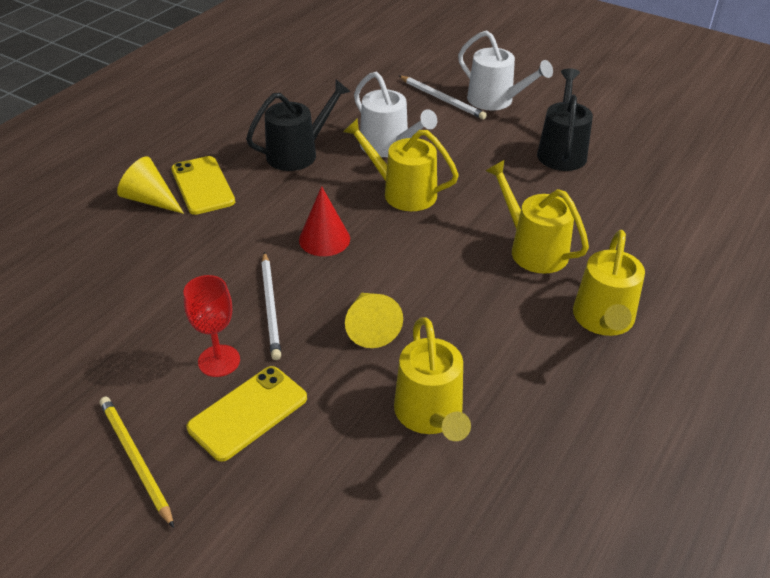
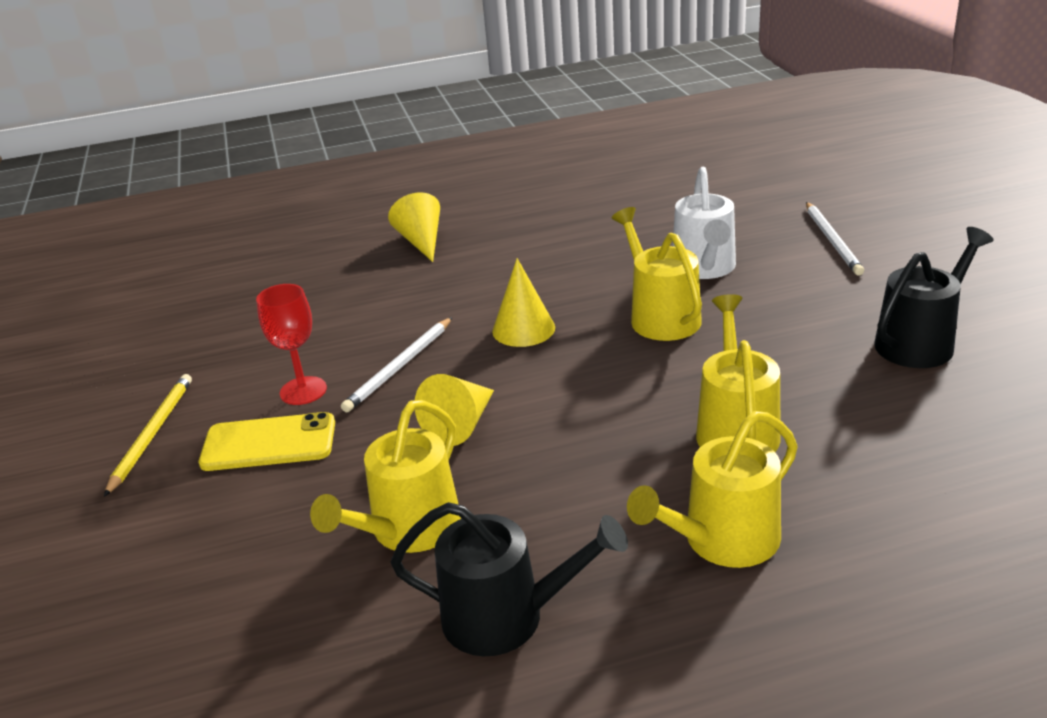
camera: 45 degrees right, 10 degrees down
yellow phone [171,156,235,215] -> none
black watering can [246,80,351,171] -> black watering can moved to [391,502,628,656]
red cone [299,186,350,256] -> yellow cone [492,258,555,347]
white watering can [458,30,553,111] -> none

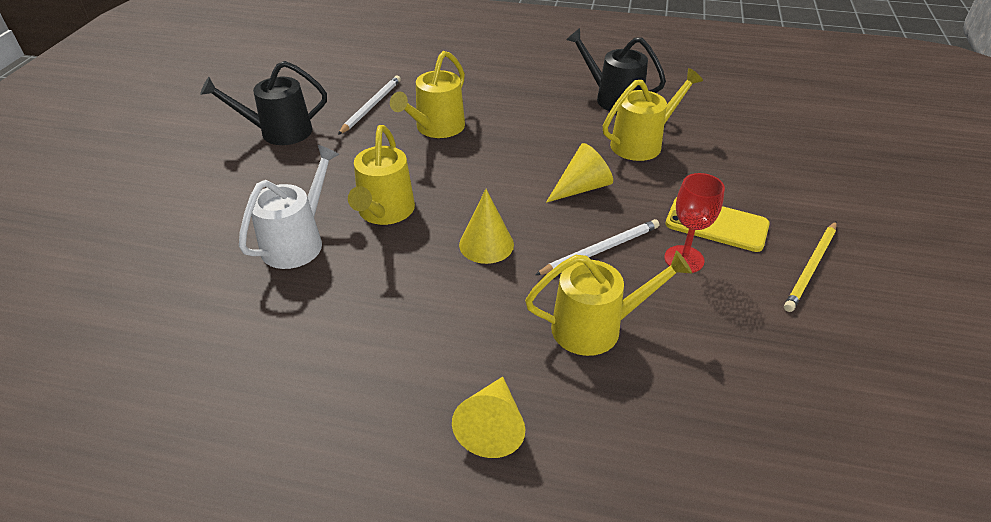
camera: 155 degrees left, 10 degrees up
yellow watering can [627,411,798,568] -> yellow watering can moved to [525,250,692,356]
white pencil [806,202,864,276] -> white pencil moved to [338,76,401,135]

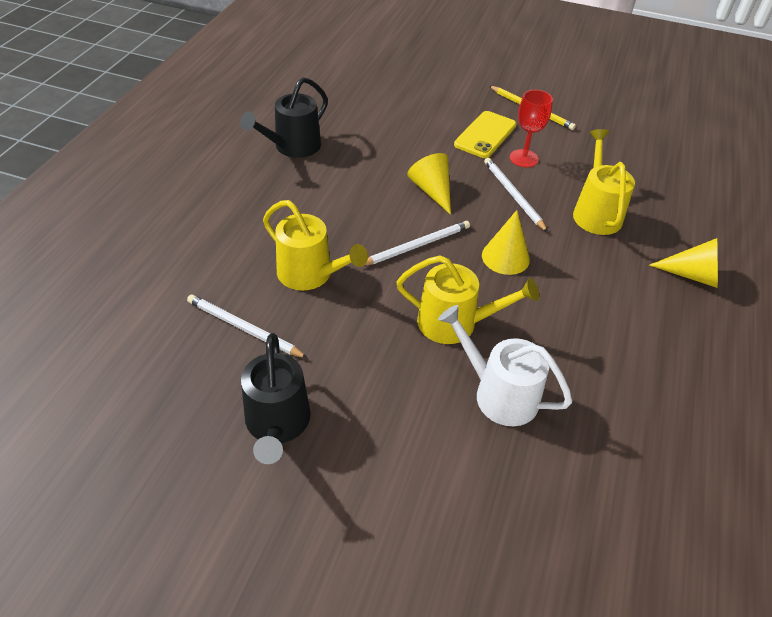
camera: 85 degrees left, 5 degrees up
yellow watering can [603,68,703,161] -> none
none -> white pencil [364,221,470,266]

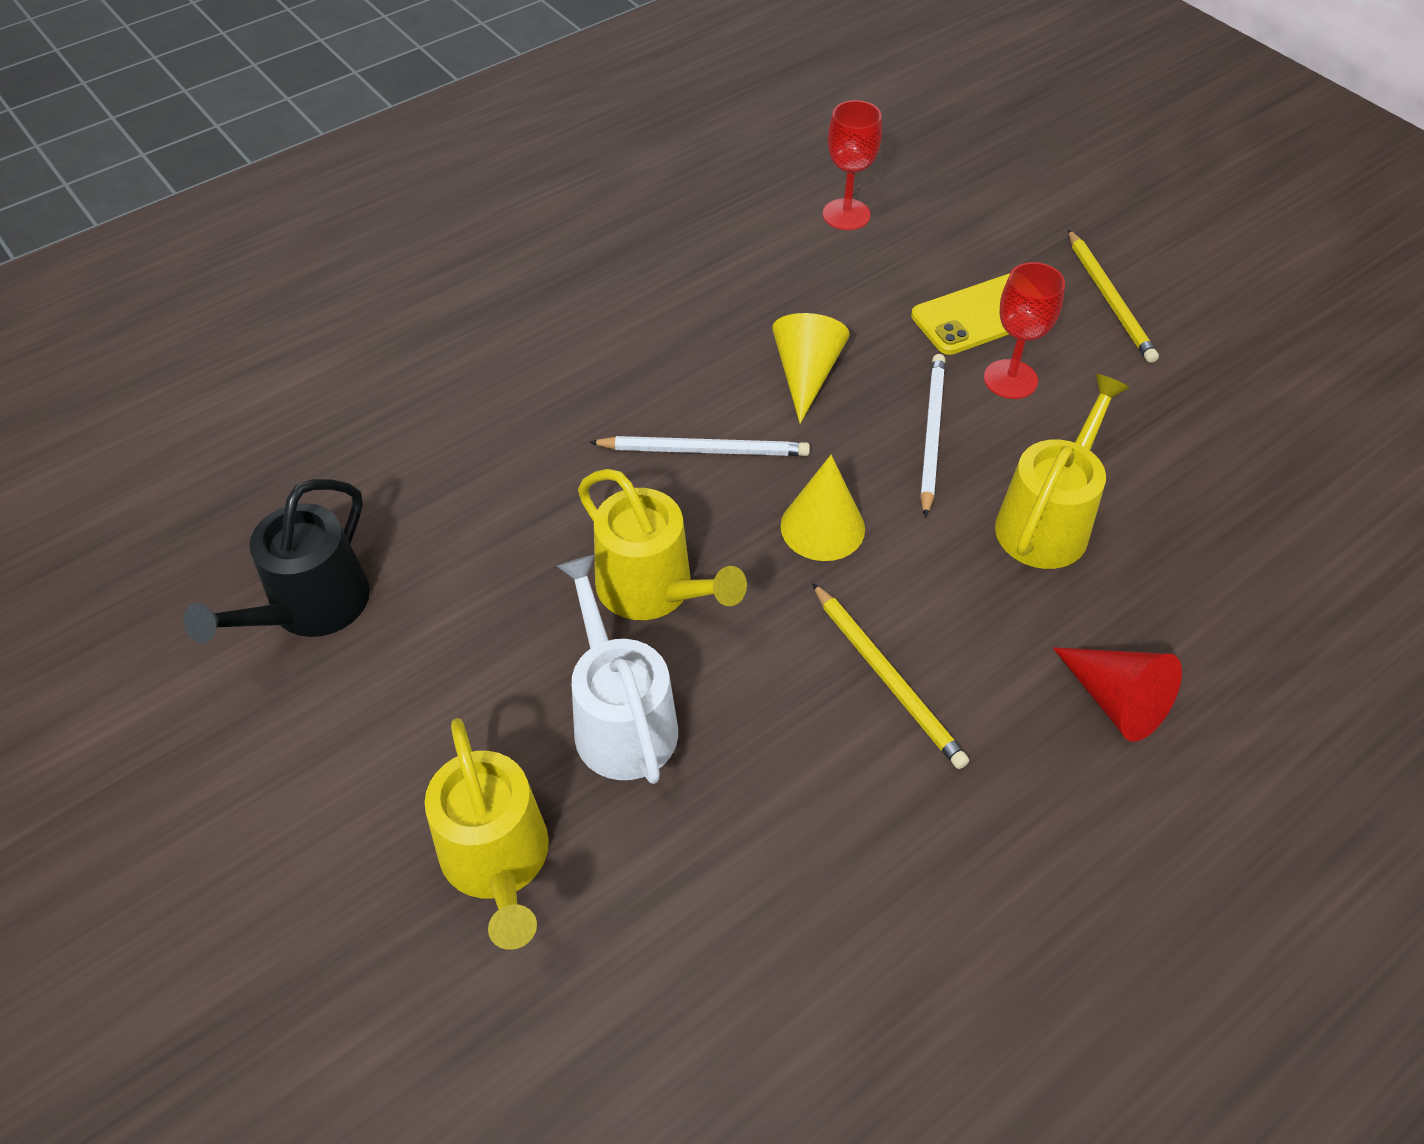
camera: 35 degrees right, 5 degrees up
white pencil [187,295,308,358] -> none
black watering can [240,77,328,158] -> none
yellow watering can [263,200,368,291] -> yellow watering can moved to [425,718,549,950]
yellow cone [649,238,718,288] -> red cone [1053,647,1182,742]
none -> yellow pencil [812,583,969,769]
none -> red goblet [823,100,882,230]

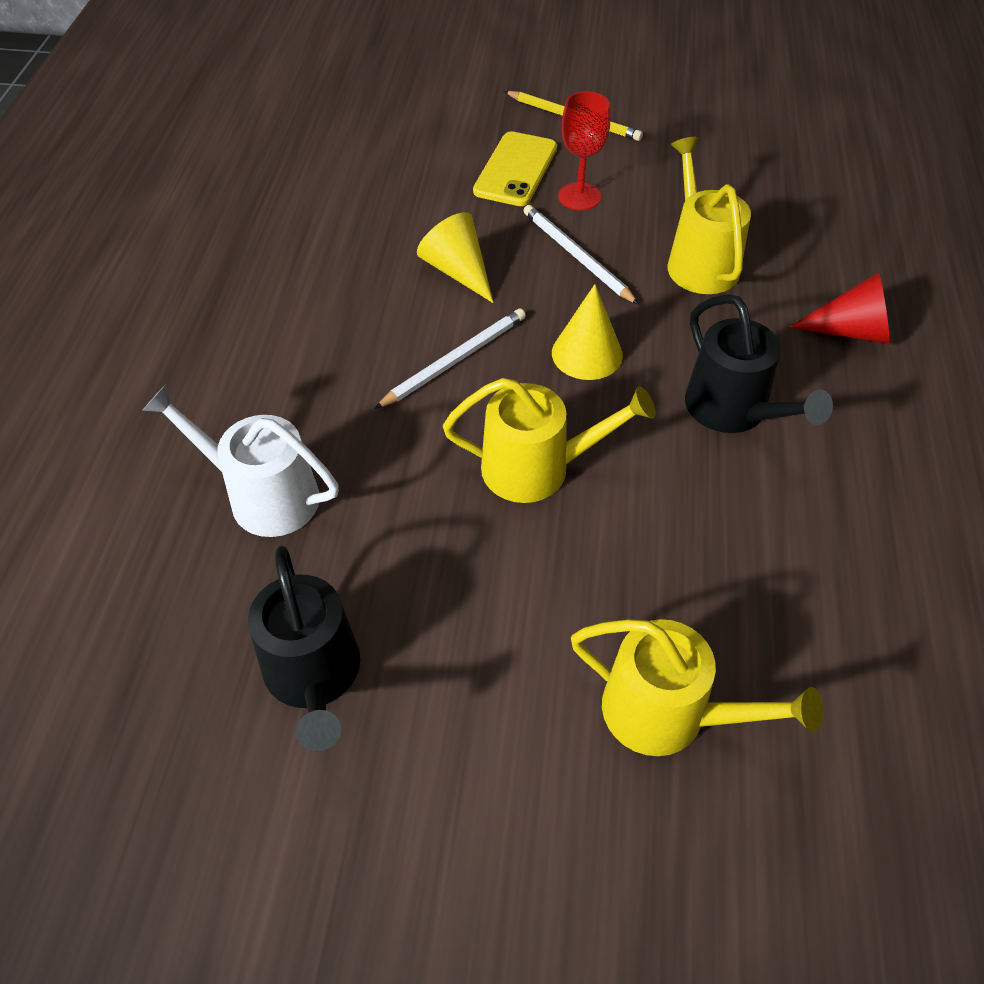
camera: 45 degrees left, 0 degrees up
white watering can [557,555,678,784] -> white watering can moved to [142,384,339,537]
yellow pencil [812,583,969,769] -> black watering can [685,294,833,433]
red goblet [823,100,882,230] -> none

